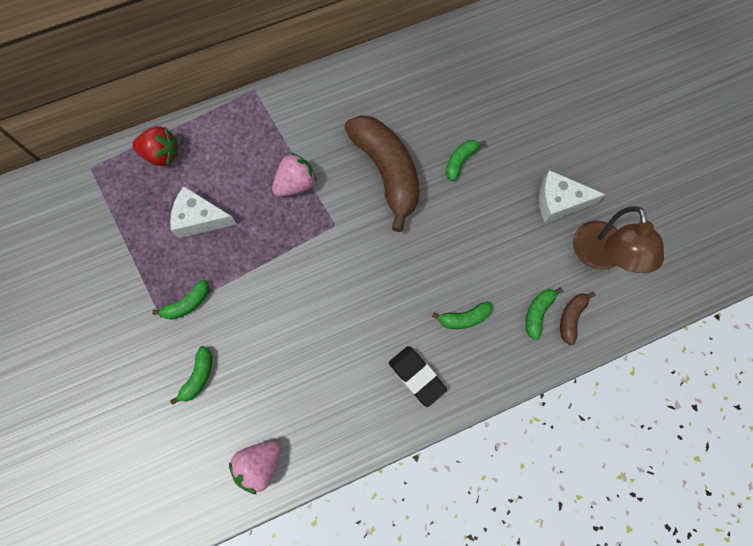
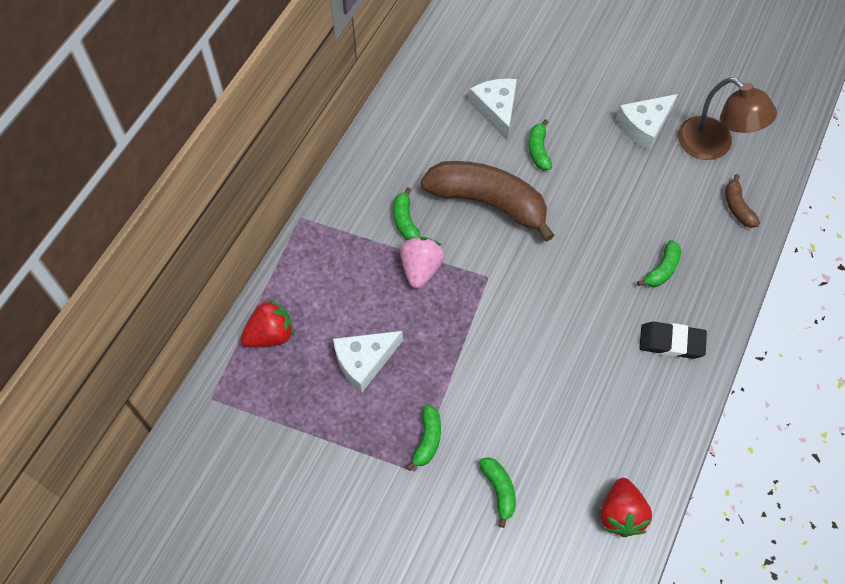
camera: 40 degrees left, 10 degrees down
pink strawberry [229,441,281,494] -> red strawberry [600,478,652,537]
green banana [526,288,563,340] -> green banana moved to [393,187,420,239]
none -> white cheese [469,79,517,141]

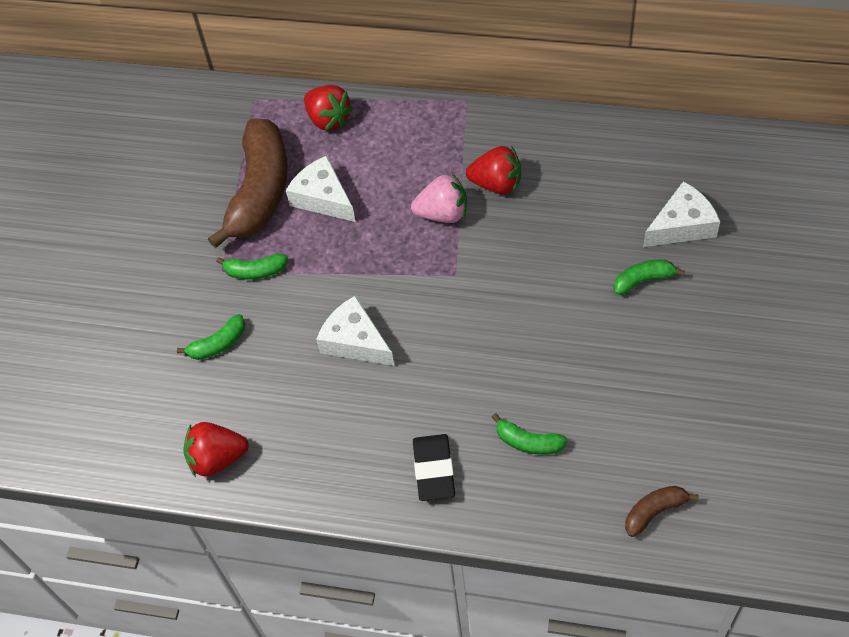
camera: 80 degrees right, 5 degrees down
green banana [393,187,420,239] -> red strawberry [466,146,521,194]
brown banana [421,161,555,242] -> brown banana moved to [208,118,288,249]
white cheese [616,94,678,150] -> white cheese moved to [316,296,394,366]
brown lamp [678,77,777,160] -> none

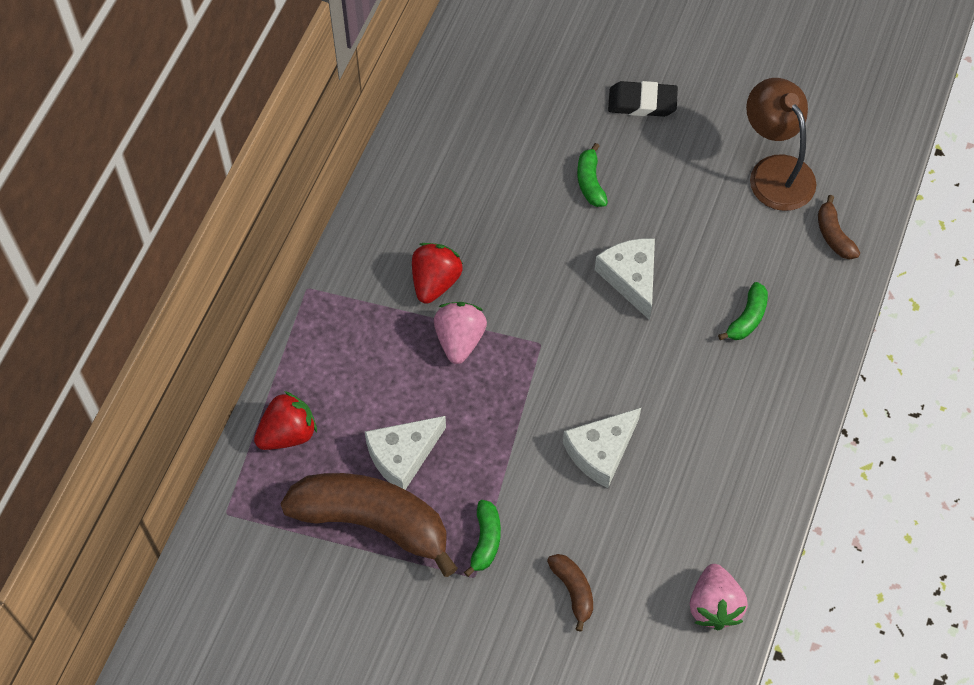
camera: 85 degrees left, 5 degrees up
green banana [177,314,245,360] -> brown banana [547,554,593,632]
red strawberry [183,422,249,477] -> pink strawberry [690,564,748,630]
black eraser [413,434,455,501] -> black eraser moved to [608,81,678,117]
white cheese [643,181,720,247] -> white cheese moved to [595,238,655,320]
none -> brown lamp [746,78,816,211]

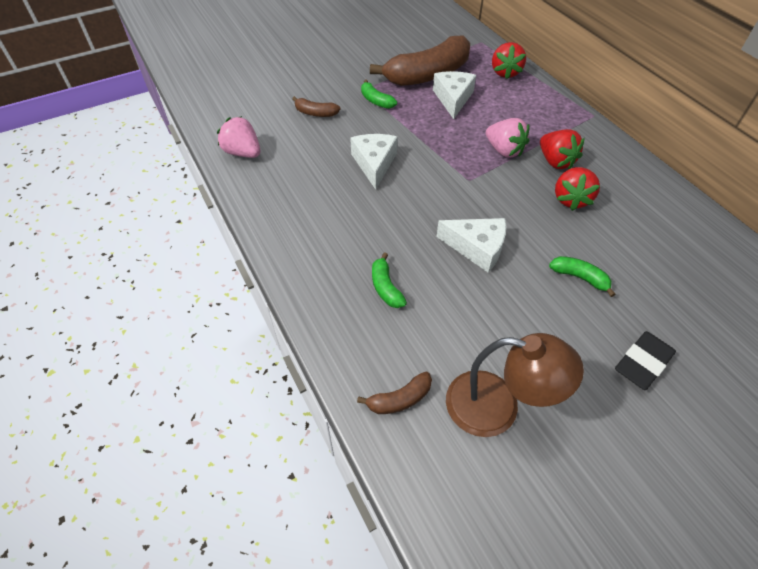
camera: 130 degrees right, 10 degrees down
brown banana [818,195,860,259] -> brown banana turned 135 degrees clockwise [357,372,432,414]
none -> red strawberry [555,167,600,211]

